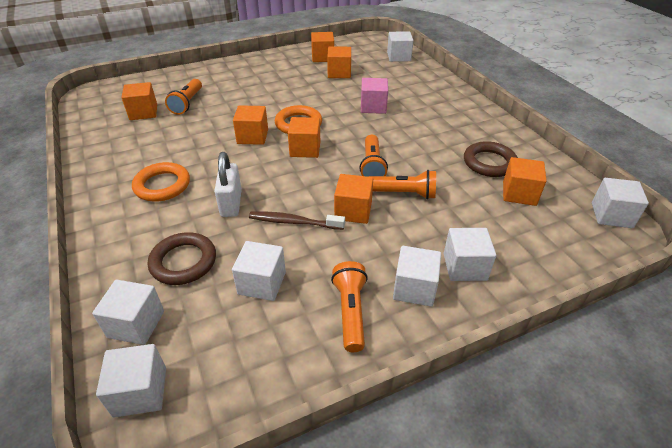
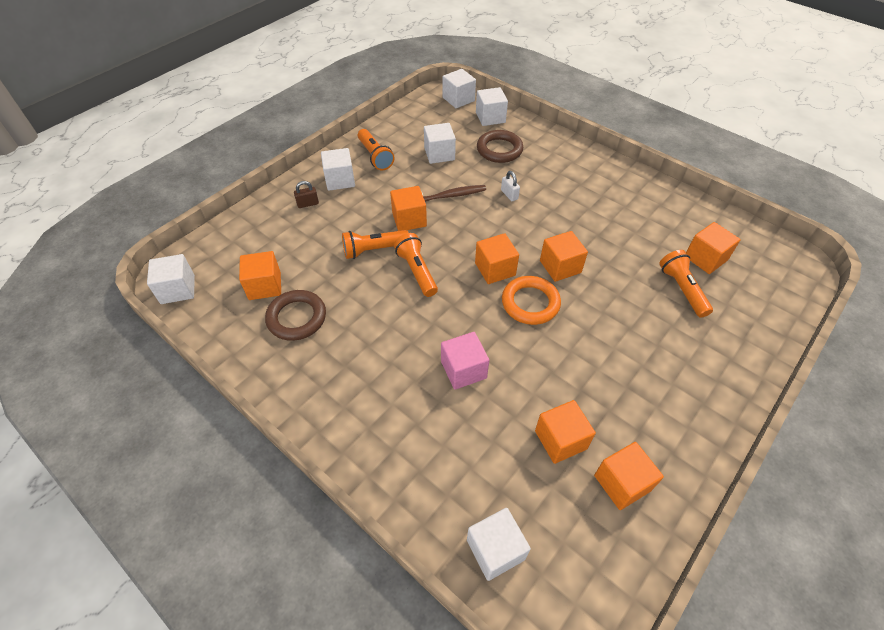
camera: 155 degrees right, 10 degrees up
orange ring [132,162,190,202] -> none
white padlock [214,152,242,217] -> white padlock [501,171,520,201], size x0.56
white cube [444,228,496,281] -> brown padlock [294,181,319,208]

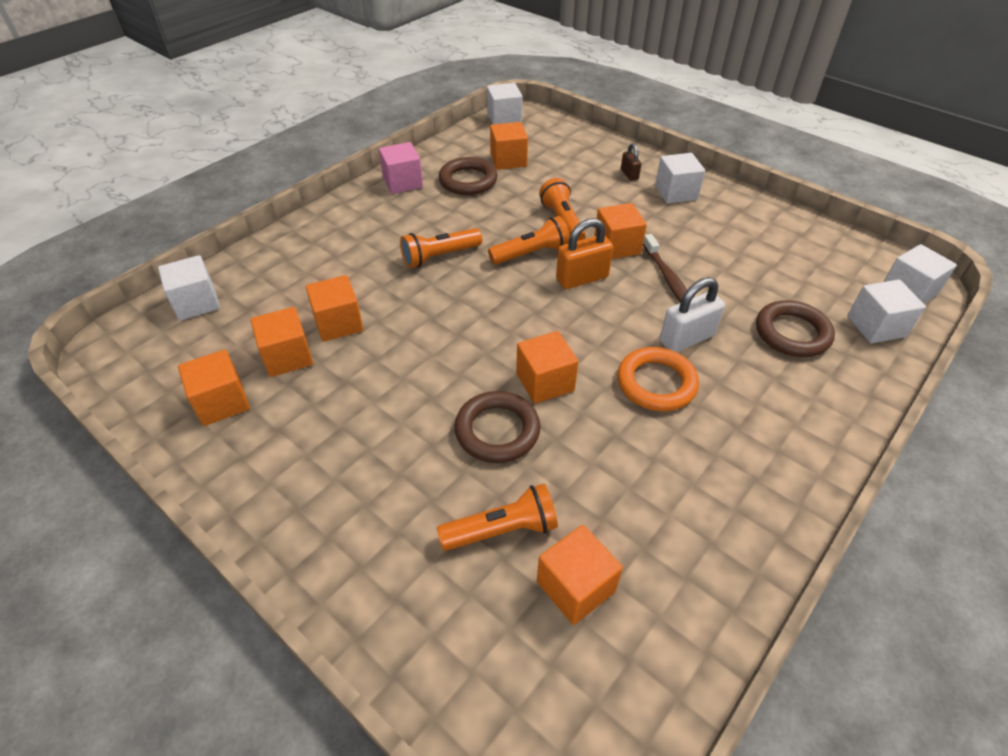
camera: 90 degrees right, 5 degrees down
orange flashlight [358,129,395,170] -> orange flashlight moved to [400,228,482,268]
white cube [424,123,456,164] -> none
pink cube [441,332,489,390] -> pink cube moved to [379,142,423,194]
orange cube [475,233,519,284] -> orange cube moved to [306,275,363,342]
white padlock [501,171,520,201] -> white padlock [660,277,725,352], size x1.79
orange ring [502,276,561,325] -> orange ring moved to [617,347,699,411]
none -> brown ring [454,391,540,463]
none -> orange padlock [556,218,613,289]

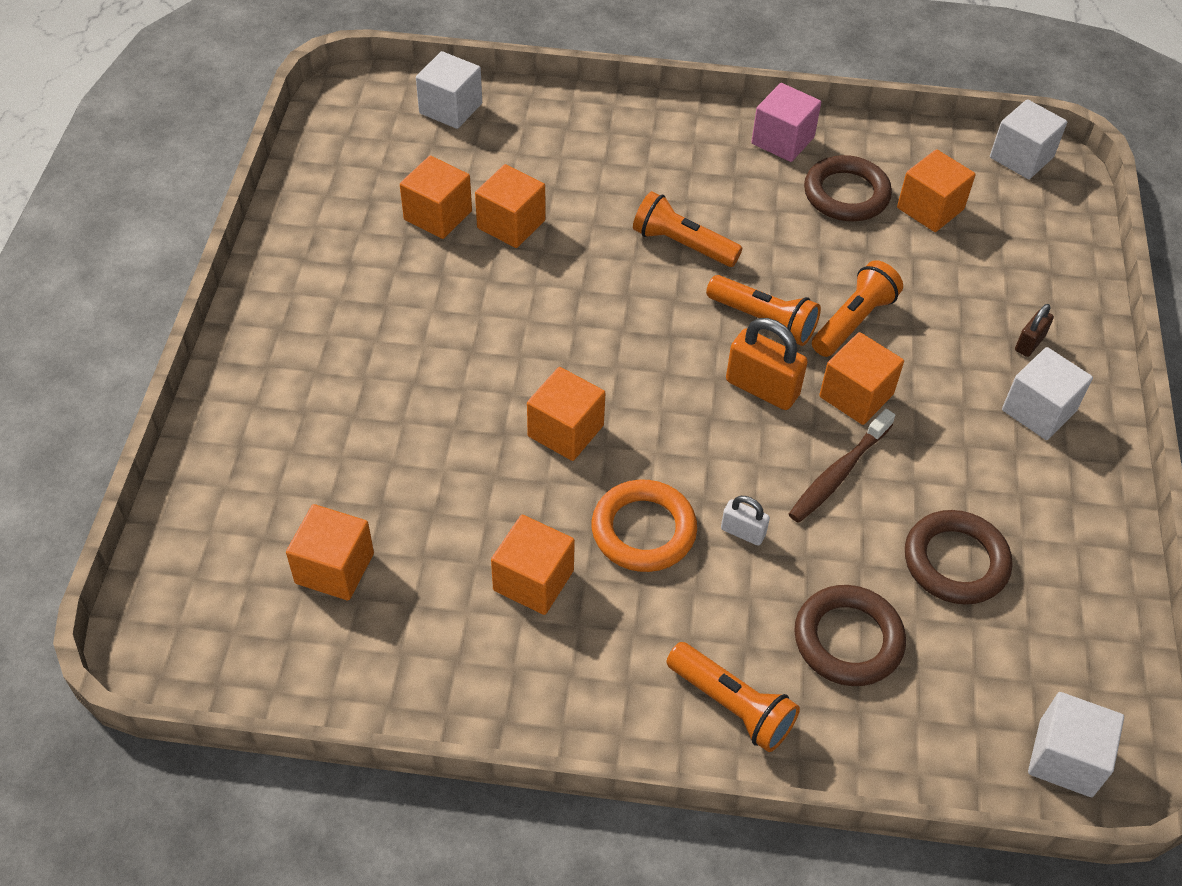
camera: 55 degrees right, 5 degrees up
orange cube [178,349,250,426] -> orange cube moved to [491,515,575,615]
orange flashlight [437,484,558,551] -> orange flashlight moved to [666,642,800,752]
brown ring [454,391,540,463] -> brown ring moved to [905,510,1012,605]
white padlock [660,277,725,352] -> white padlock [721,496,770,546], size x0.56
white cube [847,280,926,343] -> none

